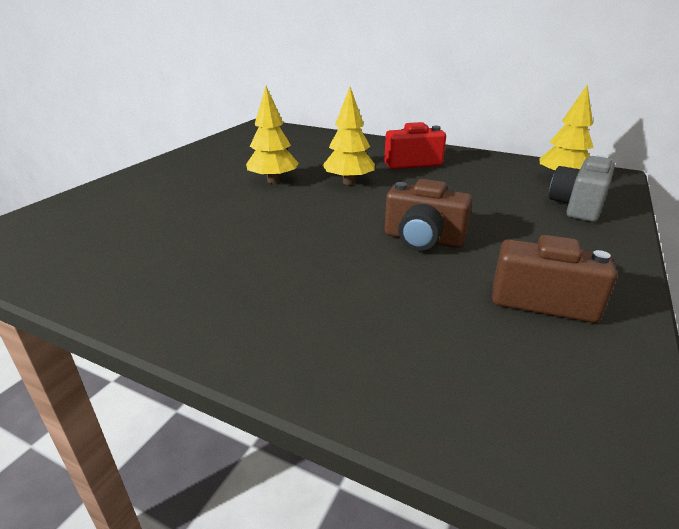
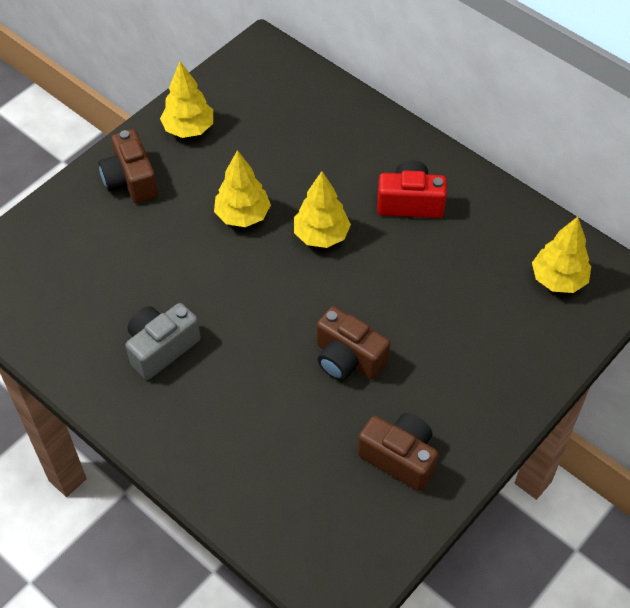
camera: 15 degrees right, 25 degrees up
grey camera [549,155,615,222] -> grey camera moved to [125,303,201,380]
none -> brown camera [98,129,158,204]
none -> yellow tree [160,62,213,138]

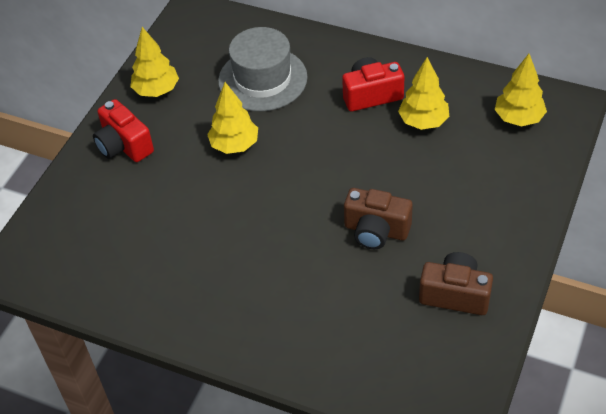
camera: 15 degrees left, 5 degrees down
brown camera [98,129,158,204] -> red camera [93,99,154,162]
grey camera [125,303,201,380] -> none
yellow tree [294,171,351,248] -> yellow tree moved to [398,57,450,130]
none -> grey hat [218,27,307,111]

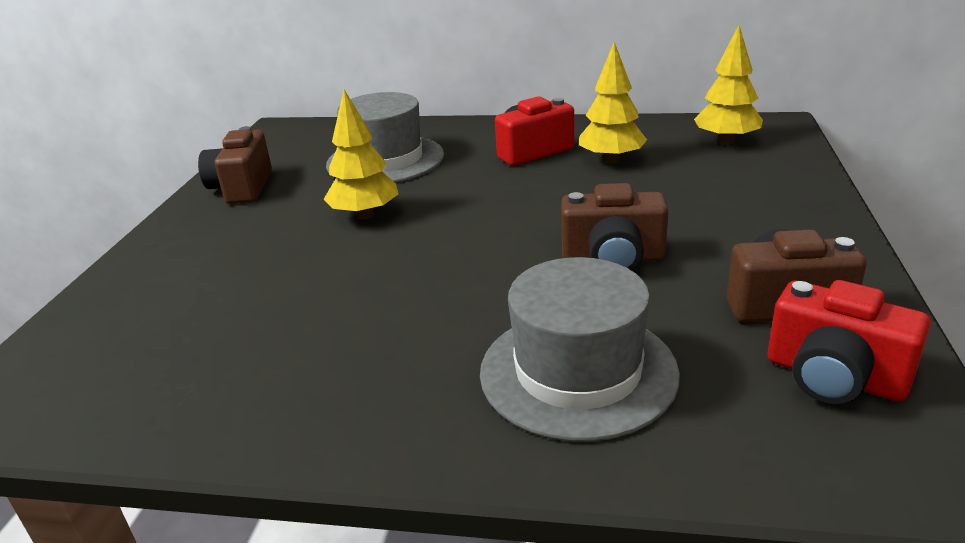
camera: 15 degrees left, 20 degrees down
red camera [93,99,154,162] -> red camera moved to [768,280,931,404]
yellow tree [130,27,179,97] -> brown camera [198,126,272,204]
none -> grey hat [480,257,680,442]

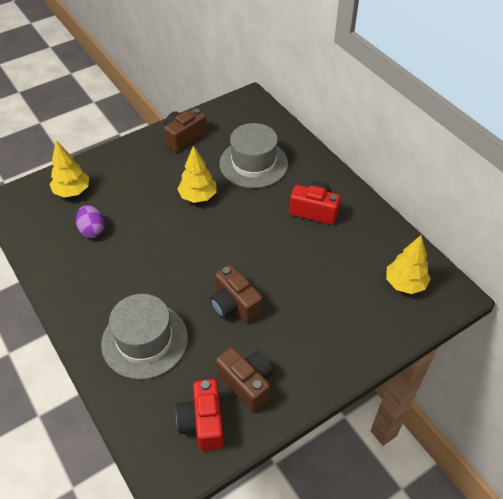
camera: 45 degrees right, 20 degrees up
yellow tree [579,42,647,164] -> yellow tree moved to [50,141,89,198]
none -> purple egg [76,205,105,238]

